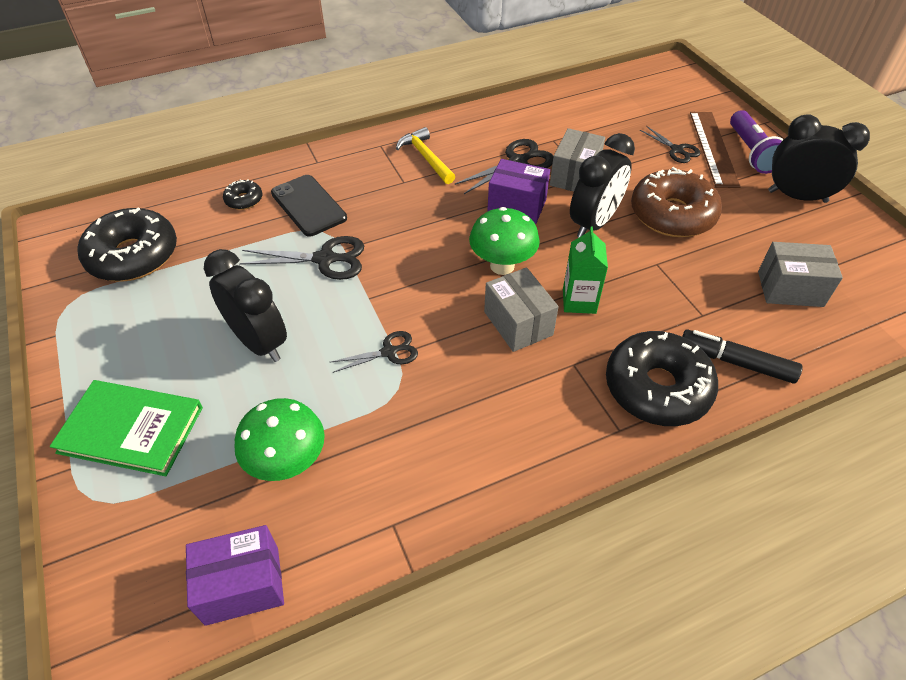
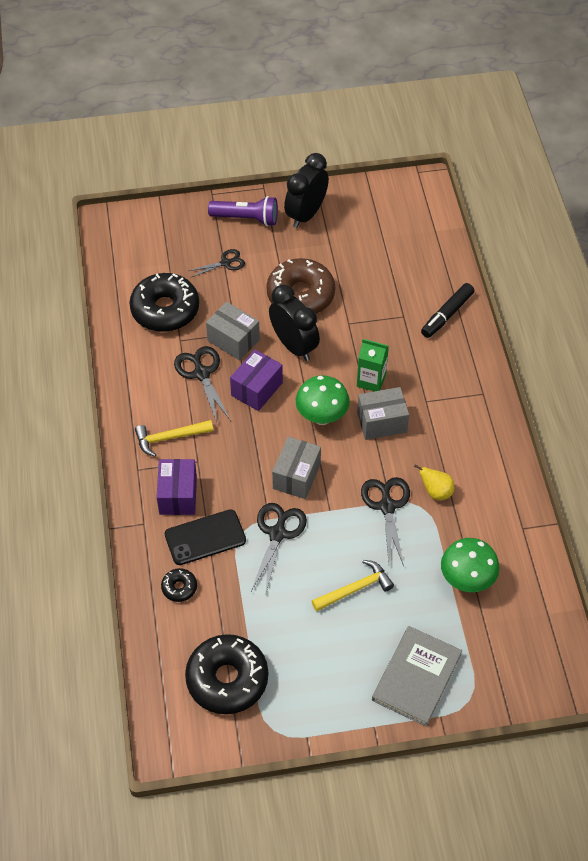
camera: 75 degrees left, 5 degrees up
green book [50,380,203,476] -> grey book [372,626,462,726]
purple box [186,525,284,626] -> purple box moved to [156,459,197,515]
black clock [204,249,287,362] -> yellow hammer [312,560,394,611]
black scissors [331,331,418,373] -> black scissors [361,477,410,566], size x1.59
black donut [606,331,718,426] -> black donut moved to [129,273,199,332]
brown ruler [690,112,741,188] -> none
grey box [758,242,843,307] -> grey box moved to [272,437,321,499]
none -> yellow pear [414,464,454,500]

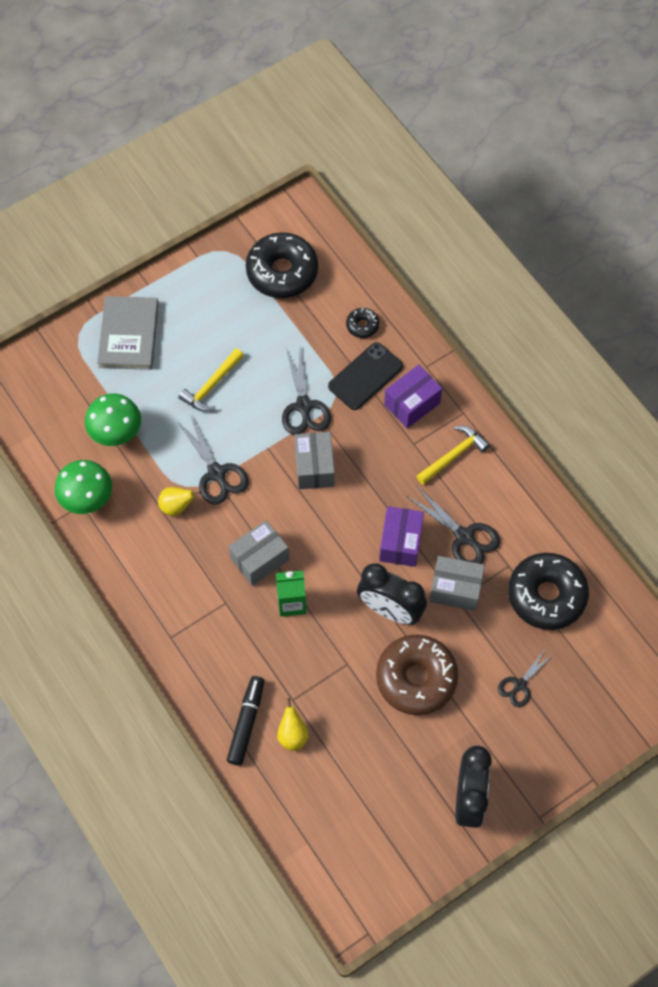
camera: 155 degrees right, 10 degrees up
purple box [156,459,197,515] -> purple box turned 75 degrees clockwise [384,365,442,429]
purple flashlight [208,196,278,226] -> none
green mushroom [296,376,350,425] -> green mushroom moved to [55,460,112,514]
none -> yellow pear [277,698,309,751]

